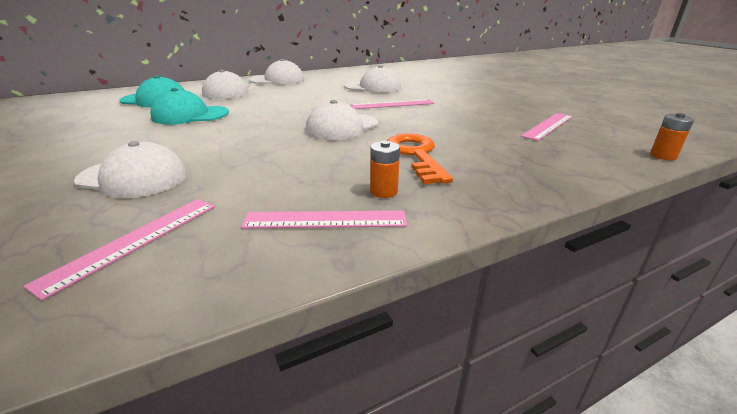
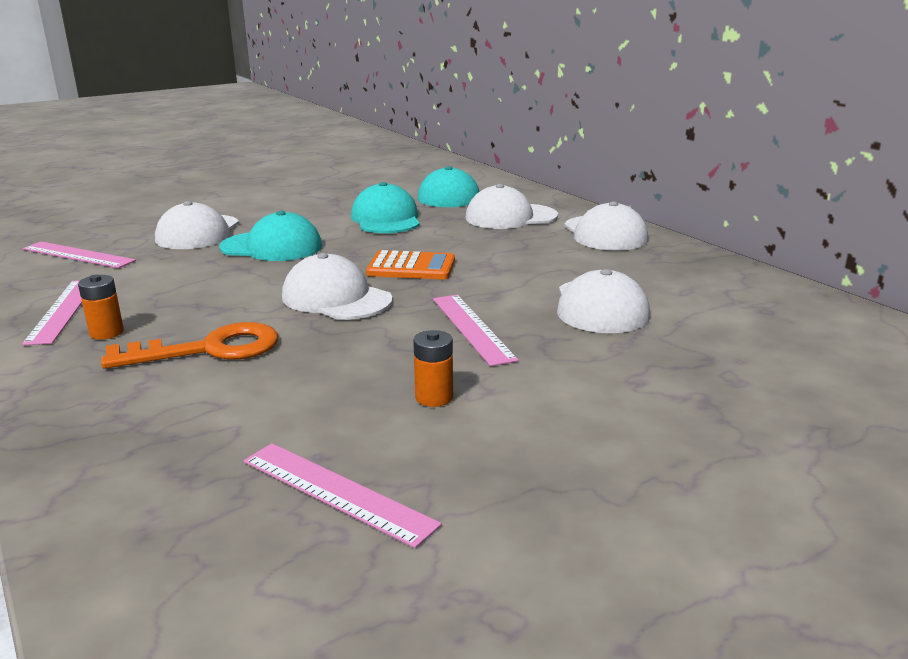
camera: 85 degrees right, 5 degrees down
orange battery [650,113,694,160] -> orange battery moved to [413,330,453,407]
none -> turquoise cap [219,211,322,261]
none -> orange calculator [366,250,455,279]

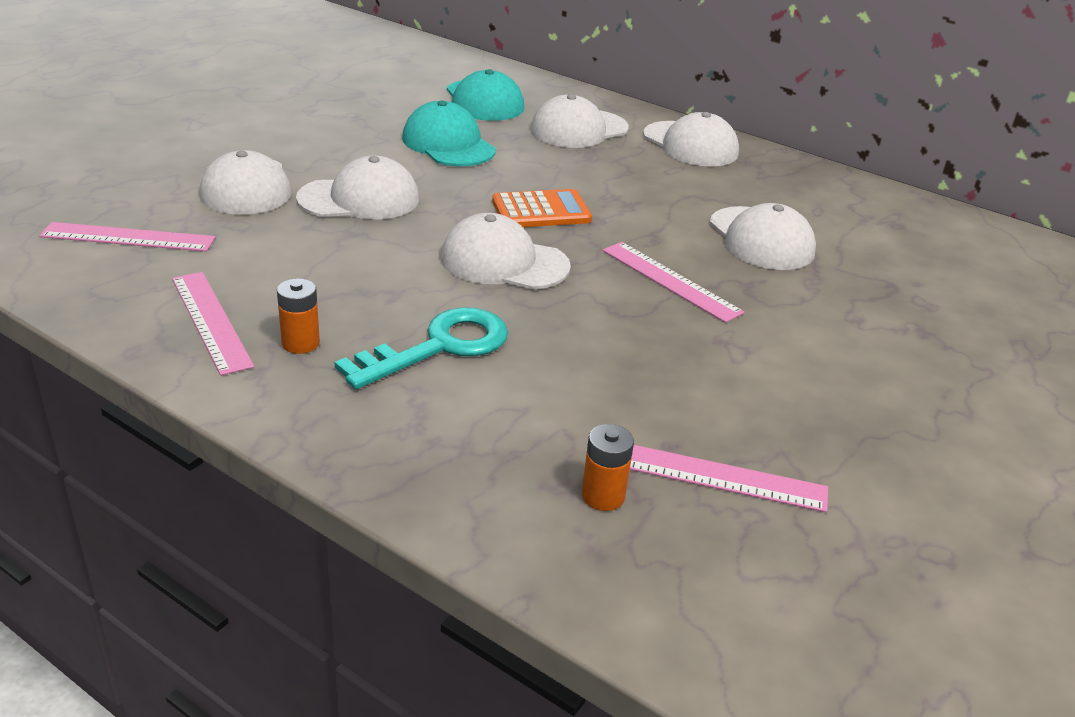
camera: 25 degrees left, 10 degrees up
orange key [101,322,278,369] -> turquoise key [335,307,508,389]
turquoise cap [219,211,322,261] -> white cap [296,156,419,219]
orange battery [413,330,453,407] -> orange battery moved to [582,424,634,511]

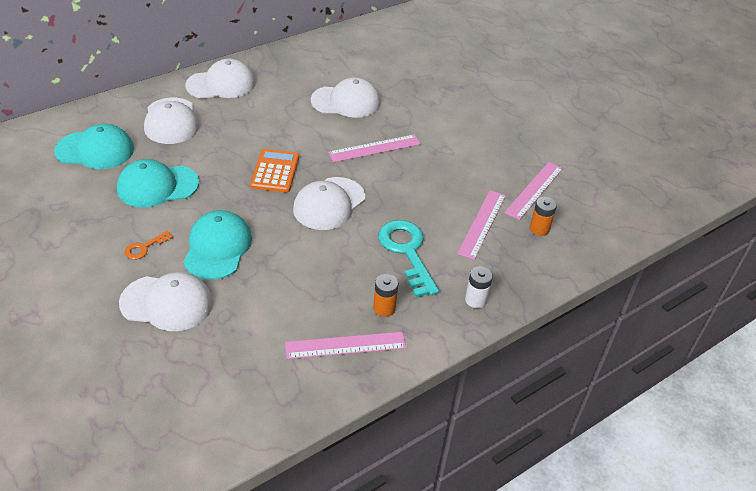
camera: 70 degrees left, 10 degrees up
pink ruler [39,222,216,252] -> pink ruler moved to [457,190,506,260]
white cap [296,156,419,219] -> turquoise cap [183,210,252,280]
none -> orange key [124,231,173,260]
none -> white battery [465,266,493,308]

